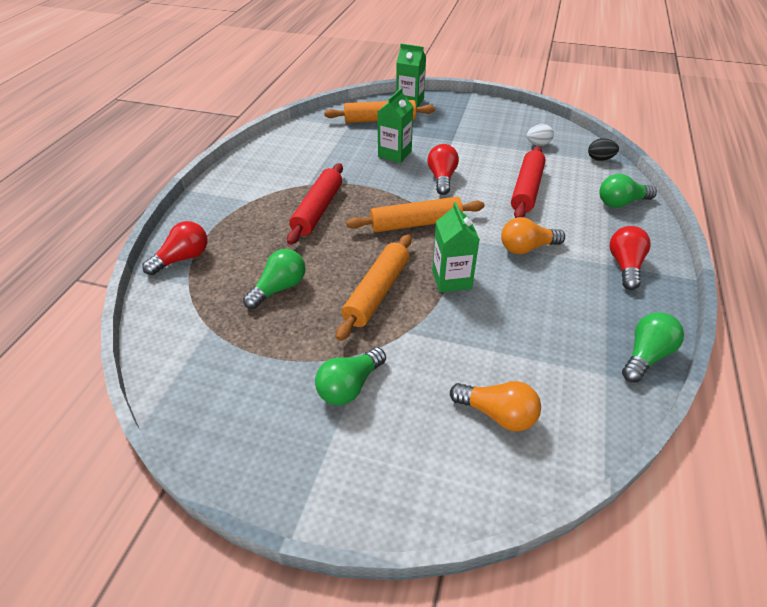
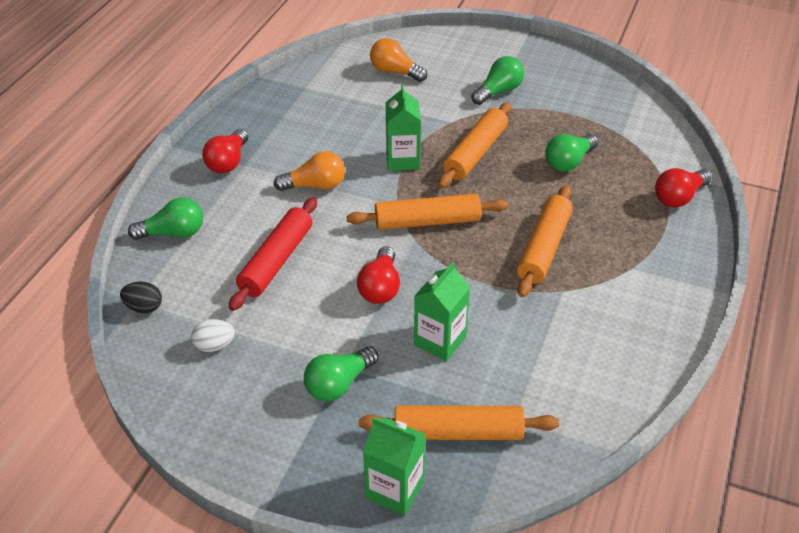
camera: 175 degrees left, 0 degrees up
red rolling pin [287,163,343,245] -> orange rolling pin [517,185,573,297]
green light bulb [622,312,684,382] -> green light bulb moved to [304,346,379,402]

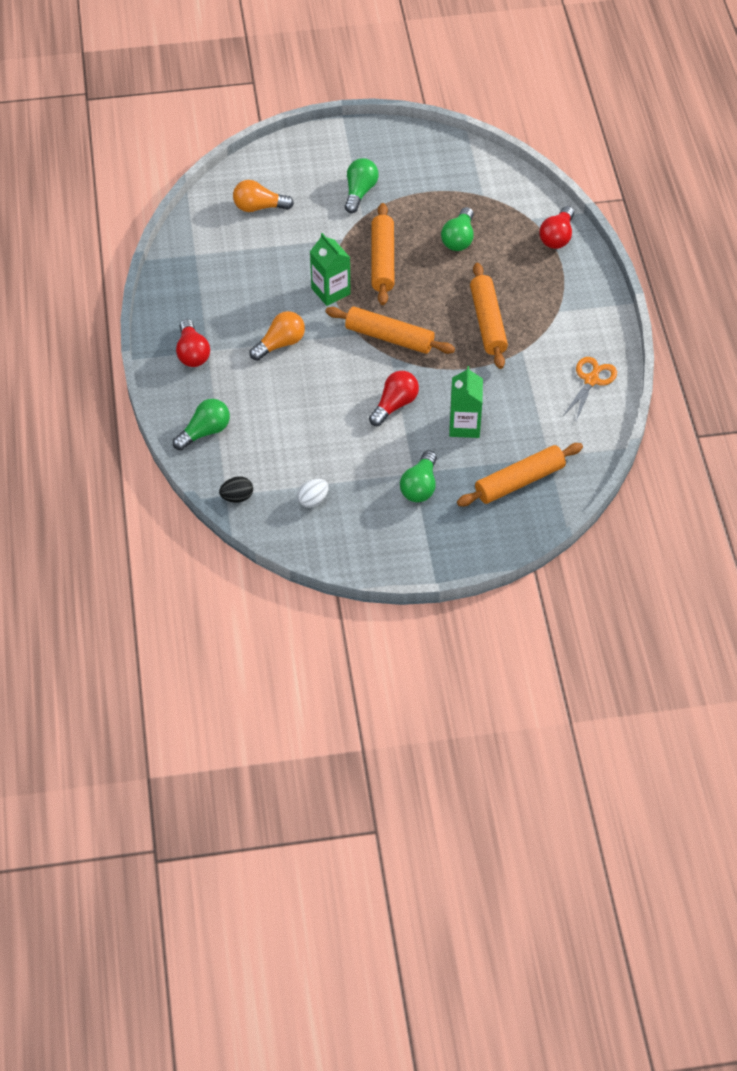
camera: 30 degrees left, 10 degrees up
red rolling pin [229,197,317,311] -> none
orange rolling pin [347,194,508,230] -> orange rolling pin turned 60 degrees clockwise [325,306,455,354]
red light bulb [357,246,400,304] -> red light bulb turned 120 degrees counterclockwise [369,371,419,426]
green carton [363,417,426,516] -> none
none -> orange scissors [563,357,617,421]

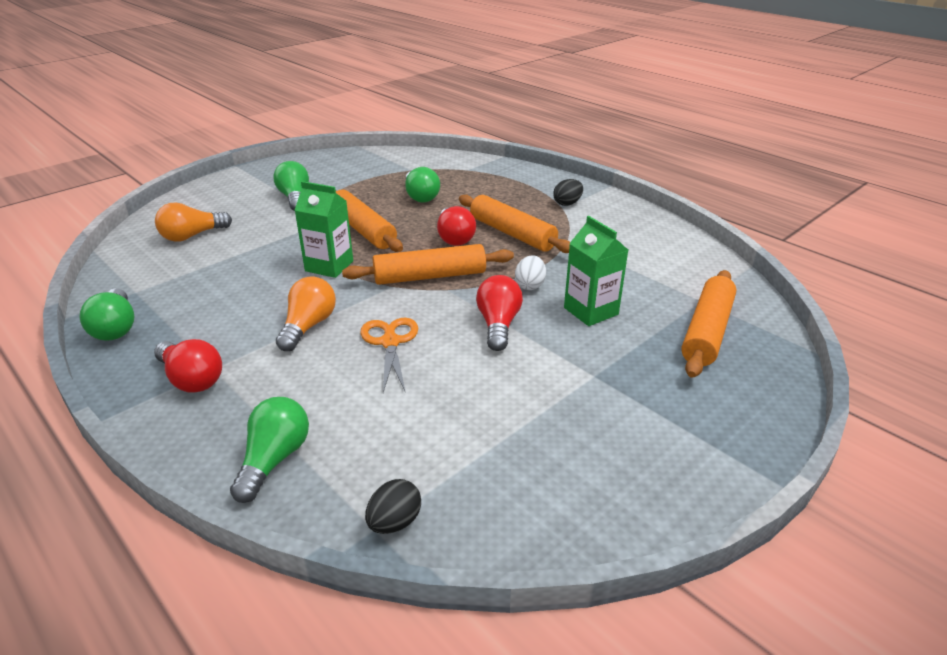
camera: 35 degrees left, 20 degrees down
white egg [297,479,329,508] -> white egg moved to [515,255,546,290]
green light bulb [400,450,437,502] -> green light bulb moved to [80,288,135,341]
red light bulb [539,206,574,249] -> red light bulb moved to [437,206,476,246]
orange scissors [563,357,617,421] -> orange scissors moved to [360,318,418,393]
none -> black egg [554,179,583,206]

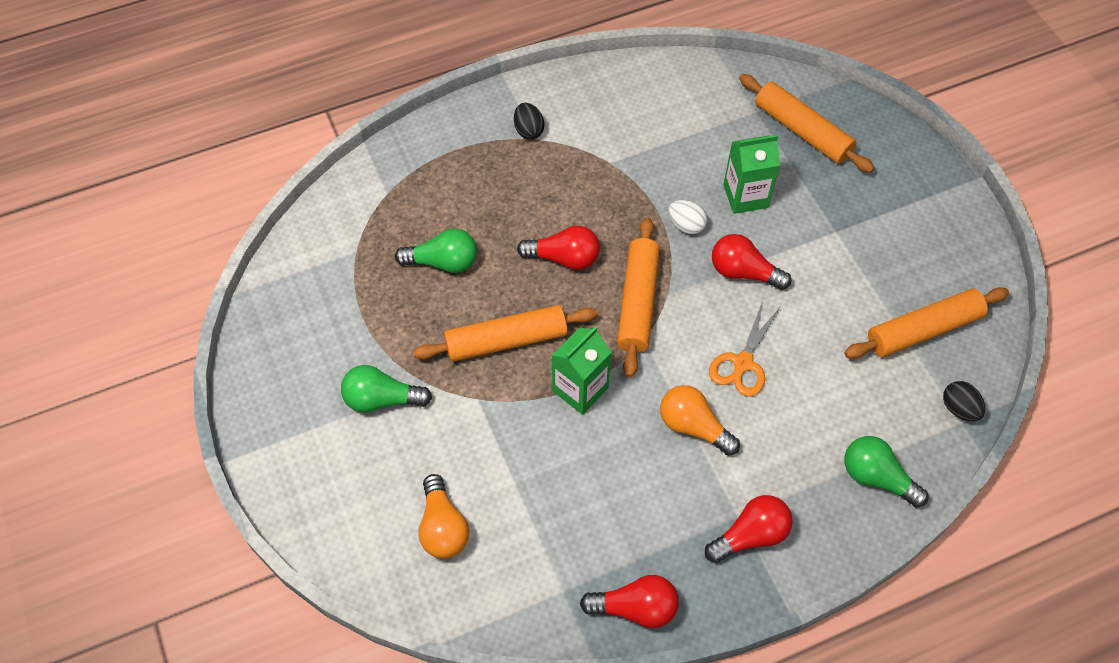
camera: 70 degrees left, 25 degrees up
green light bulb [80,288,135,341] -> red light bulb [580,575,679,628]
orange scissors [360,318,418,393] -> orange scissors turned 75 degrees counterclockwise [709,301,781,397]
orange rolling pin [459,195,570,253] -> orange rolling pin moved to [844,287,1009,359]

